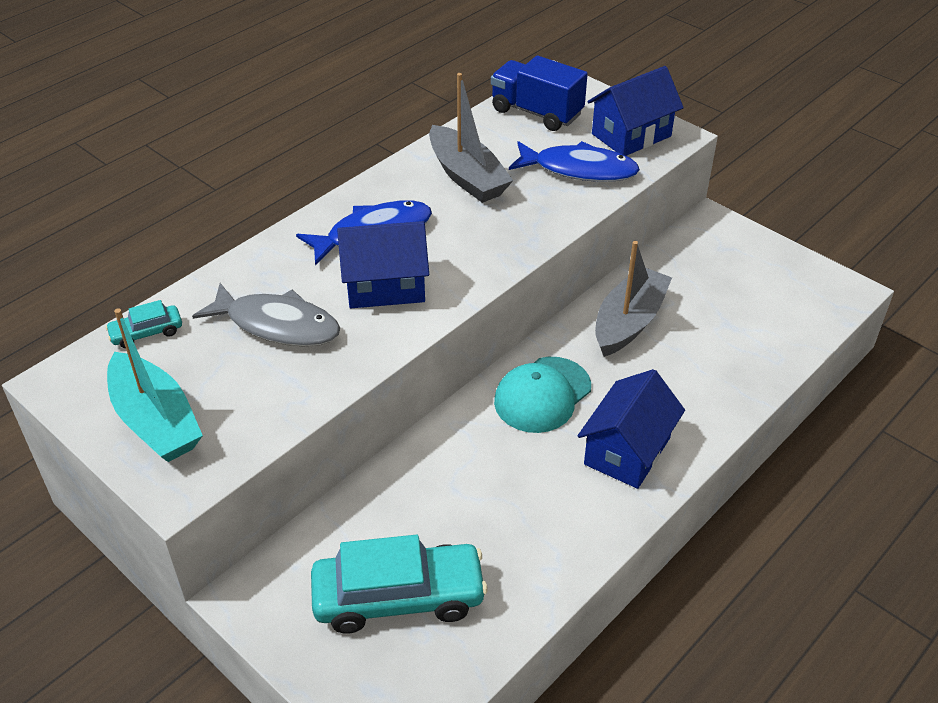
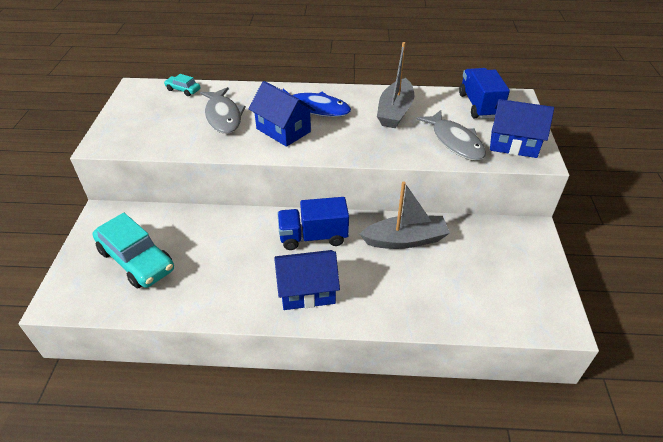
camera: 50 degrees right, 0 degrees up
turquoise boat [107,308,203,462] -> none
turquoise cap [494,357,591,433] -> blue truck [278,197,349,250]
blue fish [509,141,640,182] -> grey fish [416,110,486,161]

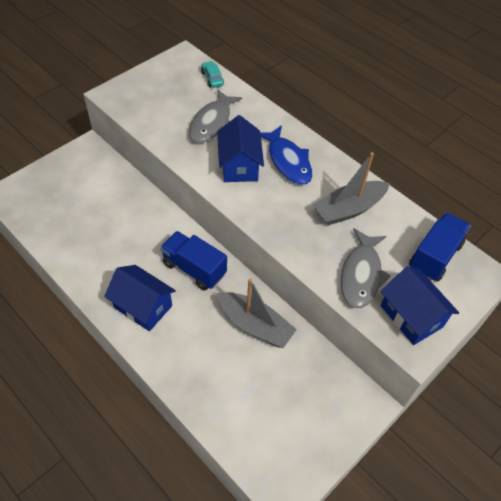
camera: 40 degrees right, 10 degrees up
turquoise car [93,213,174,289] -> none

